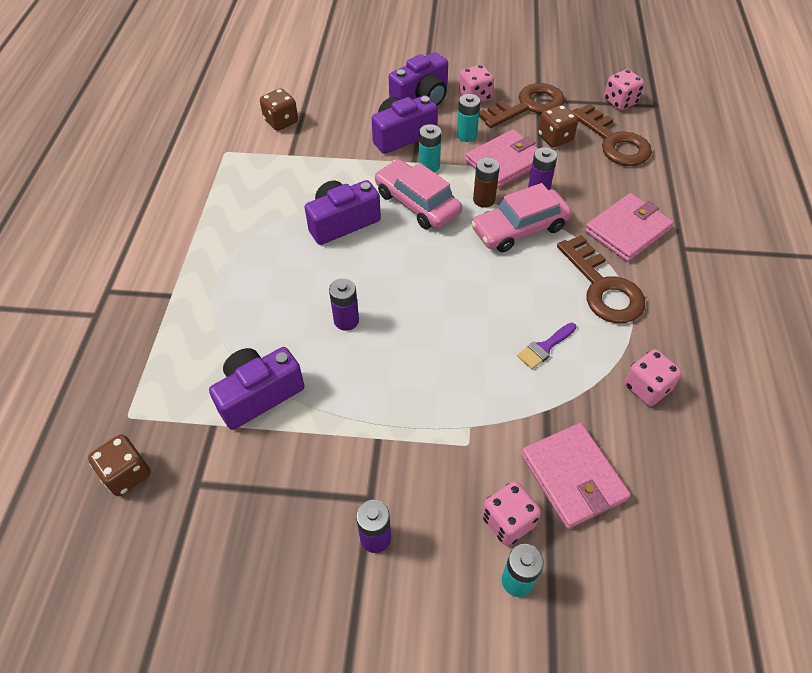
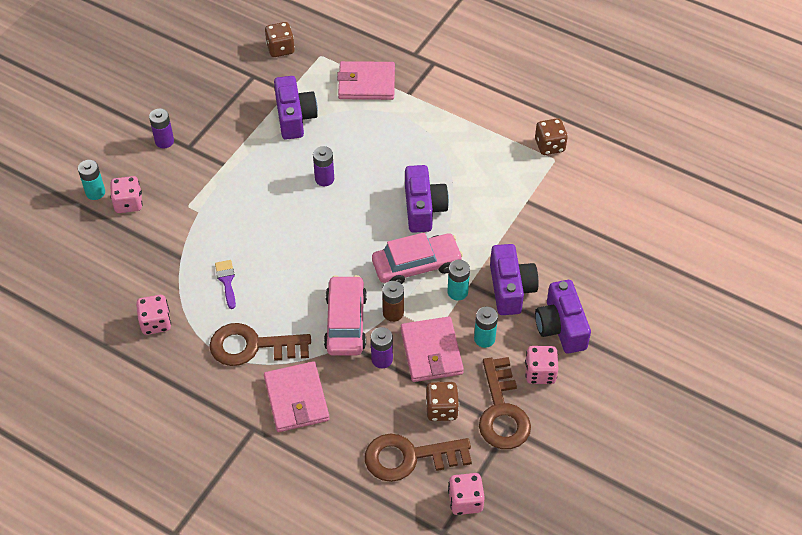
camera: 115 degrees right, 0 degrees up
brown dice [260,88,298,131] -> brown dice moved to [535,118,568,155]
pink wallet [521,423,631,529] -> pink wallet moved to [337,61,395,100]

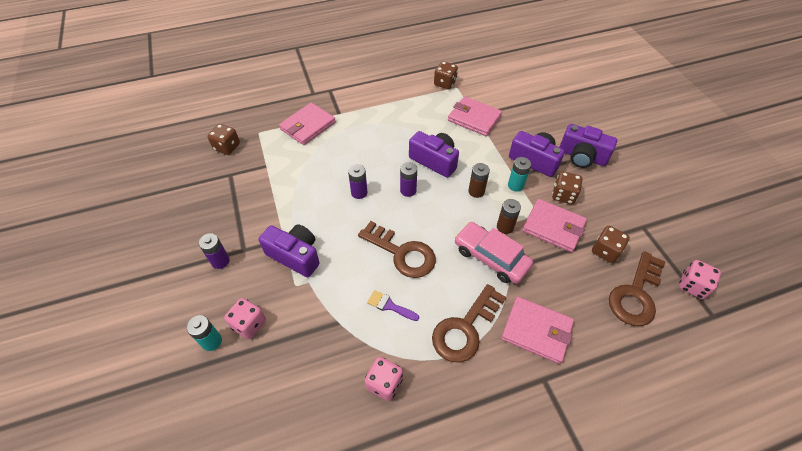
camera: 50 degrees left, 0 degrees up
purple camera [274,76,318,140] -> purple camera moved to [259,224,320,277]
purple battery [371,327,393,368] -> purple battery moved to [400,162,417,197]
pink car [372,232,463,284] -> brown battery [468,163,490,198]
turquoise battery [474,307,498,348] -> brown dice [552,171,583,204]
brown key [479,357,531,449] -> brown key moved to [358,221,436,278]
pink dice [525,346,559,384] -> none
none -> pink wallet [448,97,502,136]

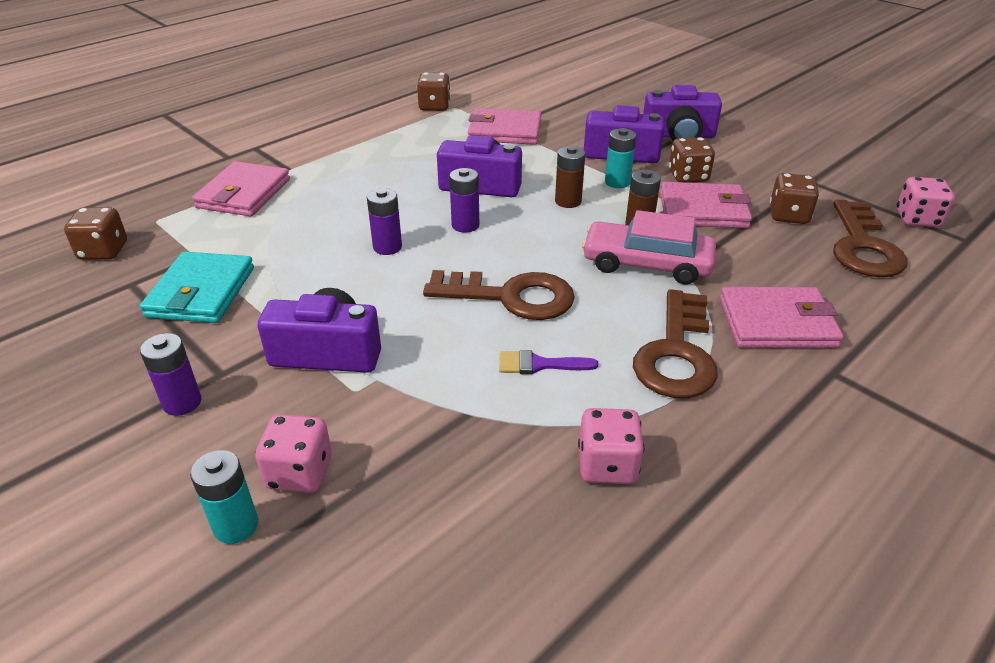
camera: 25 degrees left, 15 degrees down
none -> turquoise wallet [140,251,254,323]

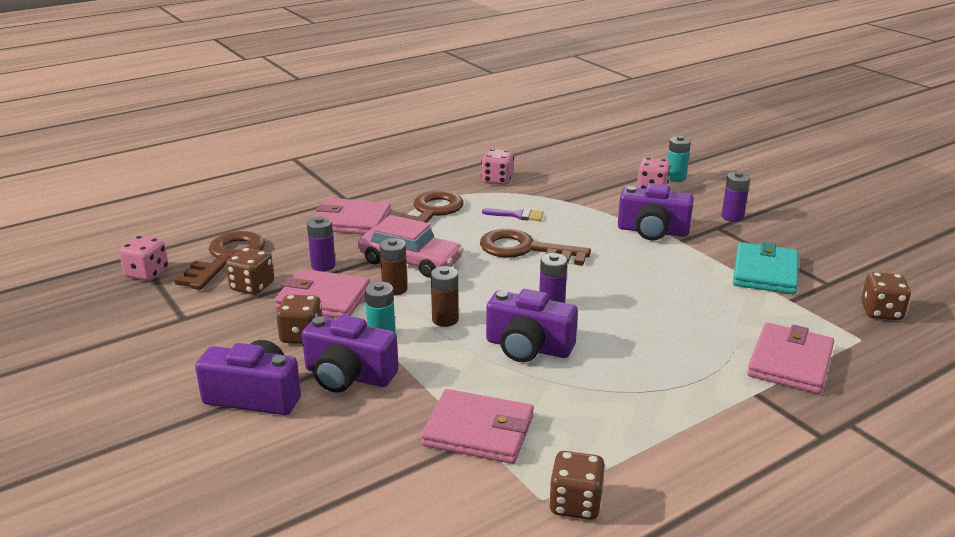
camera: 170 degrees left, 10 degrees down
purple battery [367,188,402,255] -> purple battery moved to [307,216,336,271]

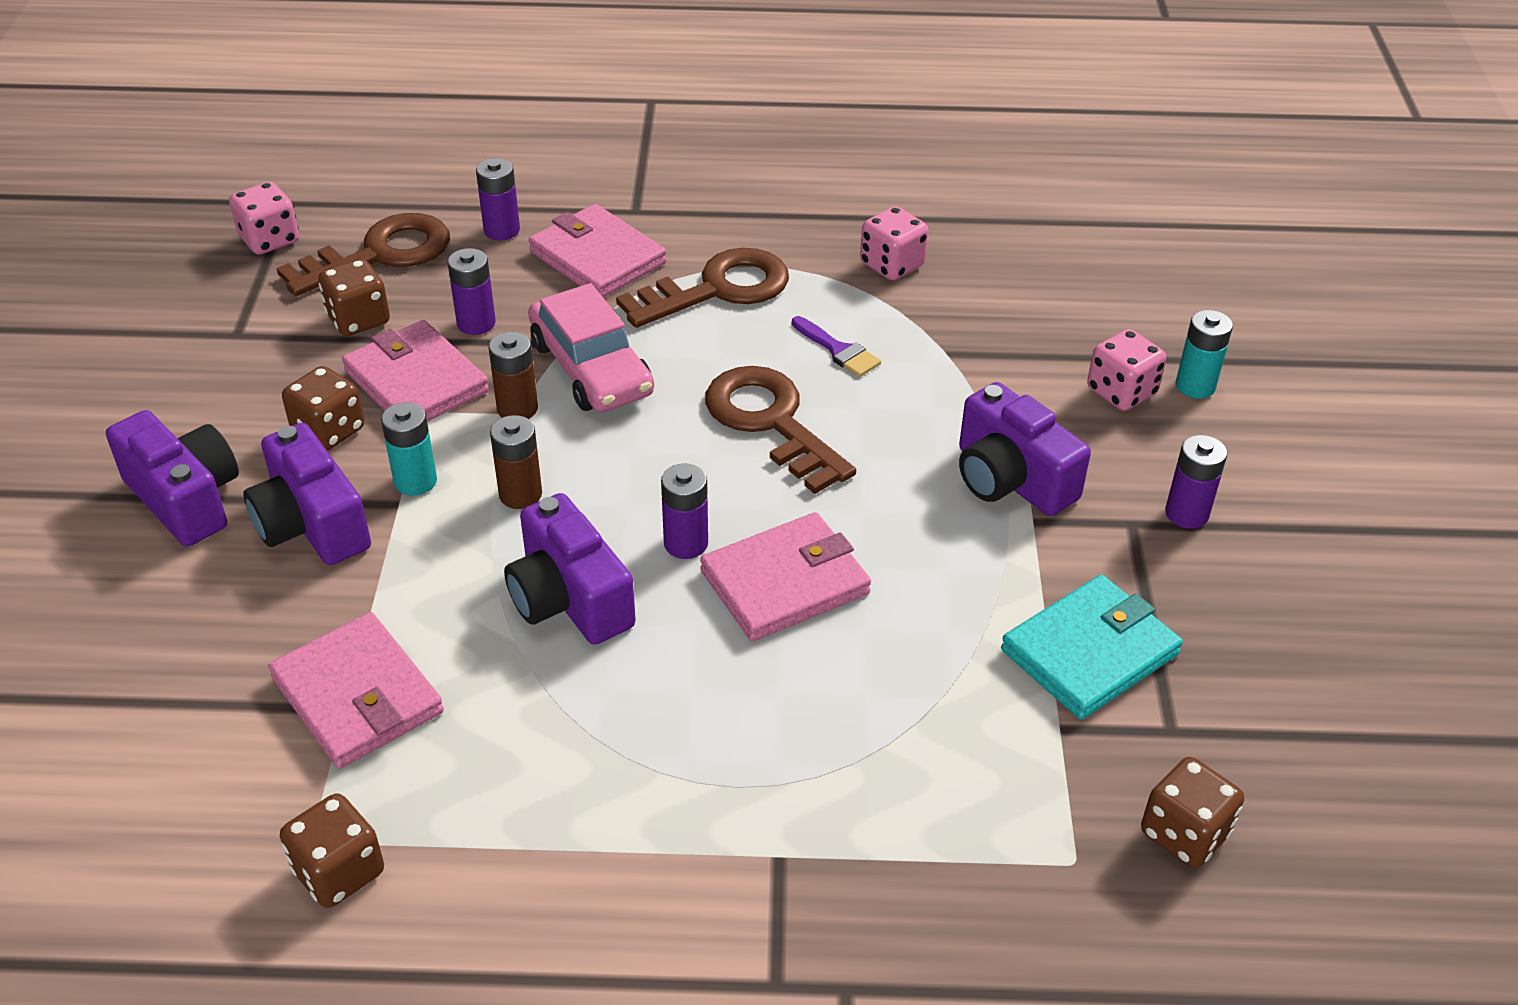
camera: 35 degrees right, 15 degrees up
pink wallet [747,323,834,394] -> pink wallet moved to [700,512,871,641]
none -> purple battery [476,158,520,240]

